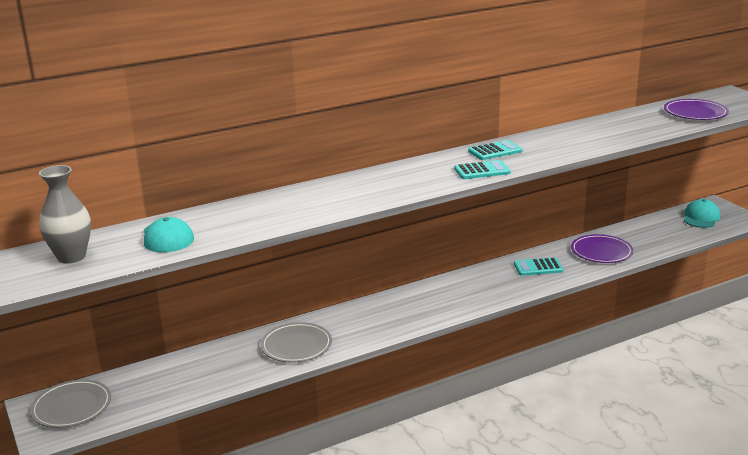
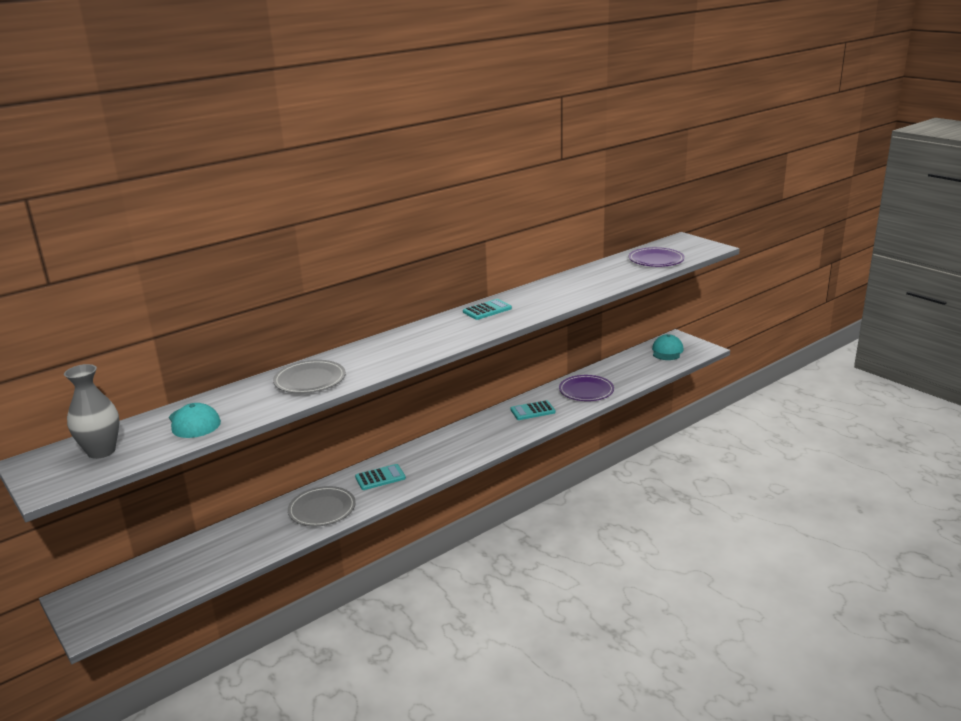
camera: 10 degrees left, 0 degrees up
grey plate [30,379,111,428] -> grey plate moved to [273,360,346,393]
turquoise calculator [454,160,511,179] -> turquoise calculator moved to [355,464,406,490]

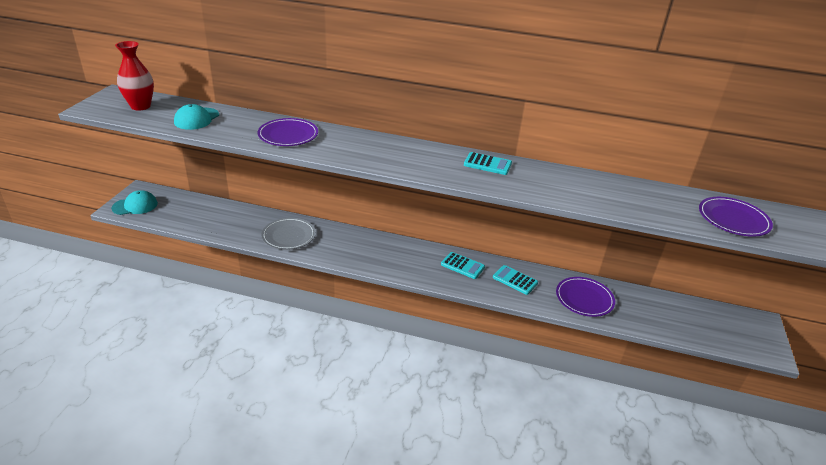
camera: 50 degrees right, 10 degrees up
grey vase [64,364,119,459] -> red vase [115,41,154,110]
grey plate [273,360,346,393] -> purple plate [258,118,318,146]
turquoise calculator [355,464,406,490] -> turquoise calculator moved to [441,252,485,279]
turquoise cap [652,334,684,360] -> turquoise cap moved to [111,190,158,215]

